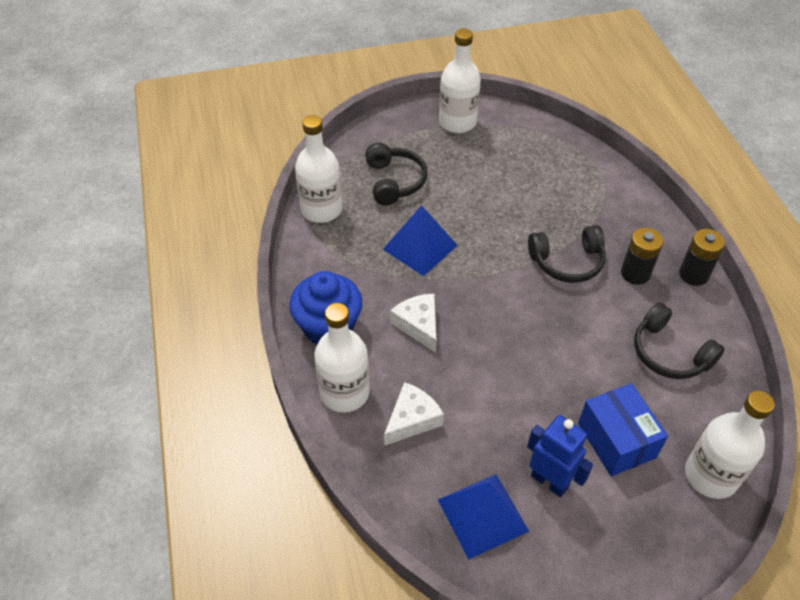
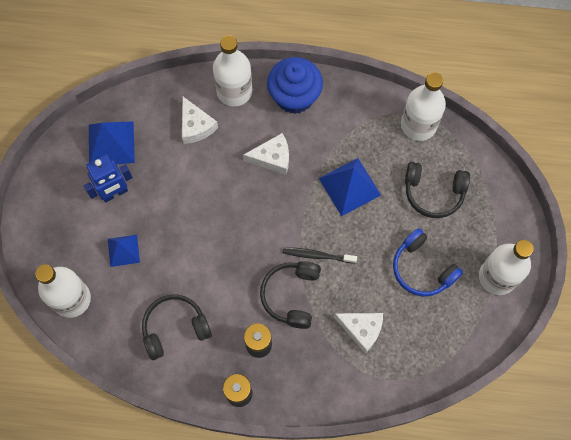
camera: 110 degrees right, 20 degrees up
blue box [578,383,668,476] -> blue pyramid [108,235,140,267]
none -> black toothbrush [283,247,357,264]
none -> white cheese [334,313,383,353]
none -> blue headphones [393,228,463,297]

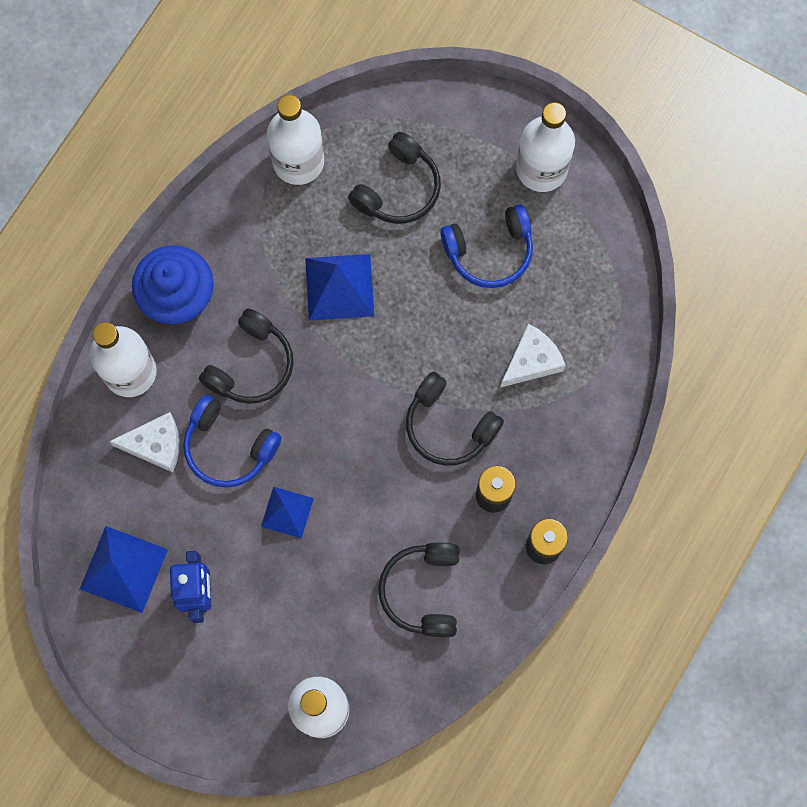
camera: 65 degrees left, 5 degrees up
blue pyramid [108,235,140,267] -> blue pyramid moved to [261,487,314,539]
white cheese [243,133,289,175] -> black headphones [199,308,294,404]
black toothbrush [283,247,357,264] -> none
none -> blue headphones [183,395,281,488]

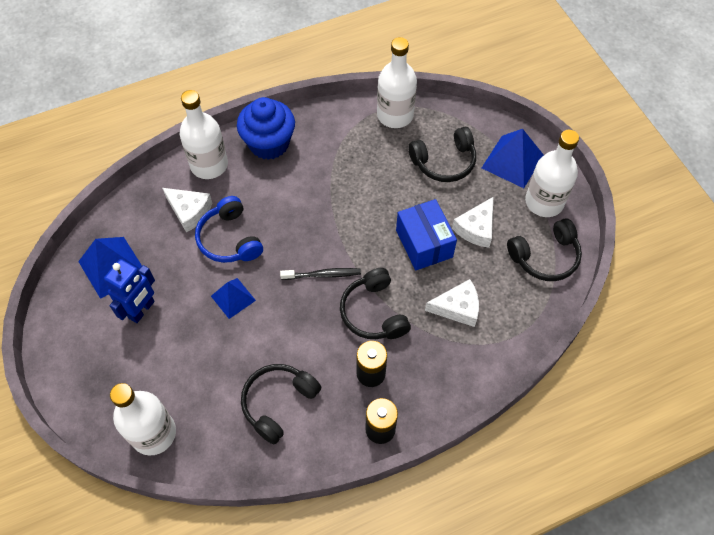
camera: 35 degrees right, 15 degrees down
black headphones [199,308,294,404] -> black headphones moved to [507,218,582,281]
blue pyramid [305,254,374,321] -> blue pyramid moved to [482,129,544,188]
blue headphones [440,204,533,288] -> white cheese [452,197,493,248]
none -> black toothbrush [280,268,361,280]
none -> blue box [396,199,457,270]

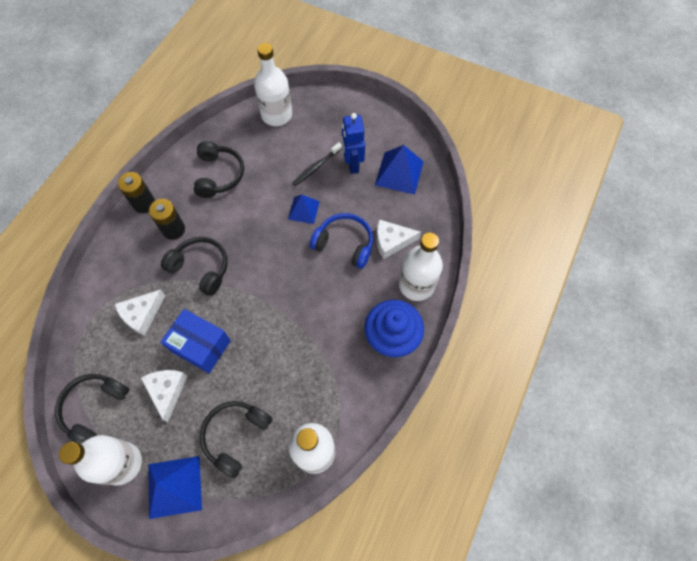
camera: 140 degrees right, 5 degrees up
black toothbrush [280,268,361,280] -> black toothbrush moved to [292,142,342,186]

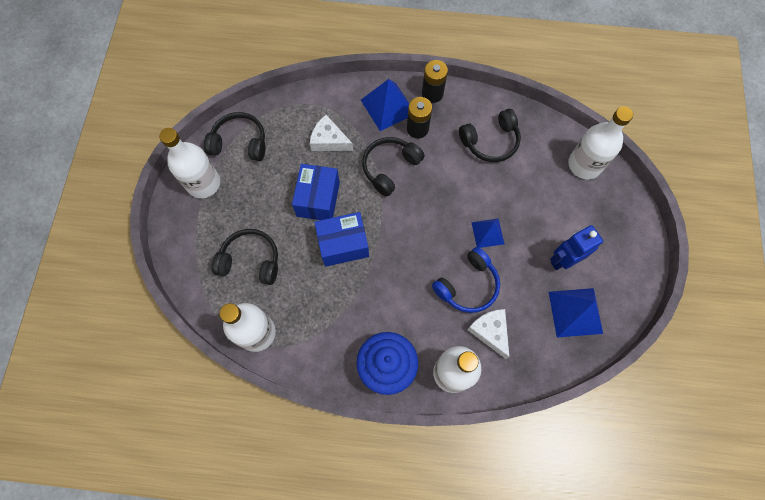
camera: 70 degrees right, 5 degrees up
white cheese [141,370,188,422] -> none
blue pyramid [148,456,202,519] -> blue pyramid moved to [361,79,409,131]
black headphones [161,237,228,296] -> black headphones turned 150 degrees counterclockwise [362,137,425,197]
black toothbrush [292,142,342,186] -> none
blue headphones [310,213,373,269] -> blue headphones turned 45 degrees clockwise [432,247,500,313]
none -> blue box [314,212,369,267]

